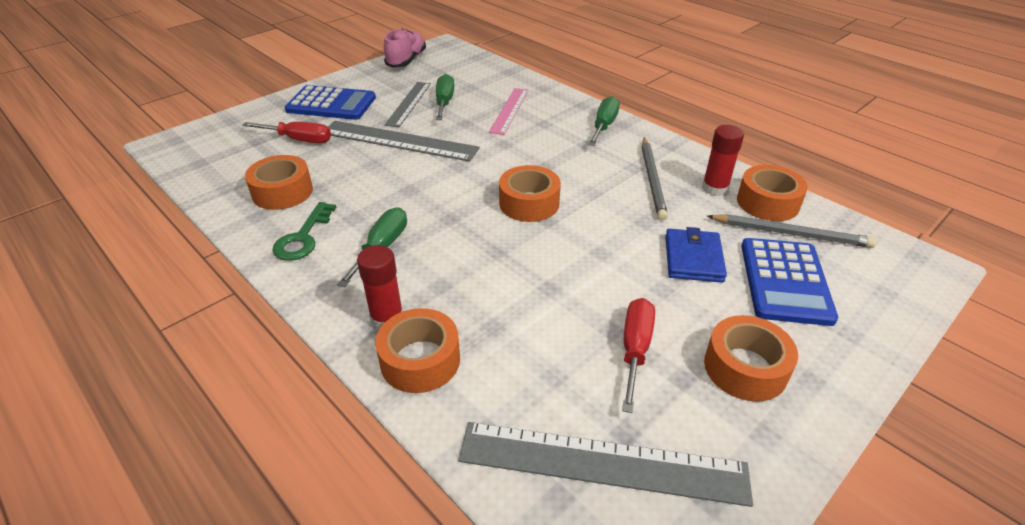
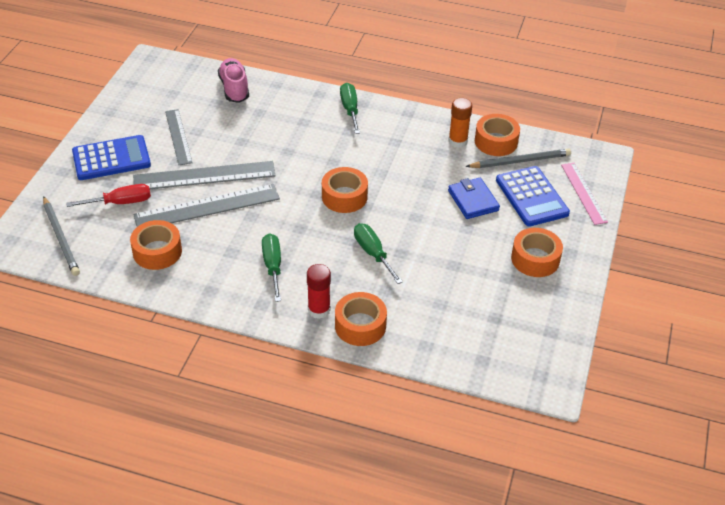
camera: 30 degrees left, 5 degrees up
green key [273,202,336,261] -> none
pink shoe [384,28,426,67] -> pink shoe moved to [218,58,249,103]
green screwdriver [436,74,454,120] -> green screwdriver moved to [354,223,403,284]
grey ruler [458,422,753,507] -> grey ruler moved to [133,184,280,227]
pink ruler [489,88,529,135] -> pink ruler moved to [561,163,608,225]
red screwdriver [622,298,655,413] -> none
grey pencil [642,138,668,221] -> grey pencil moved to [43,196,80,276]
red glue stick [702,125,744,196] -> orange glue stick [448,98,472,148]

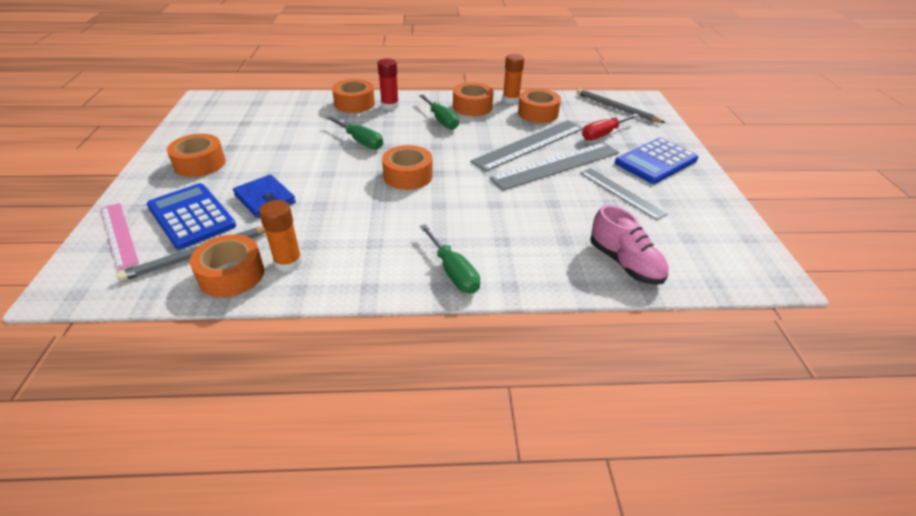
camera: 160 degrees right, 5 degrees down
none -> orange tape [453,82,494,116]
none -> orange glue stick [503,54,524,104]

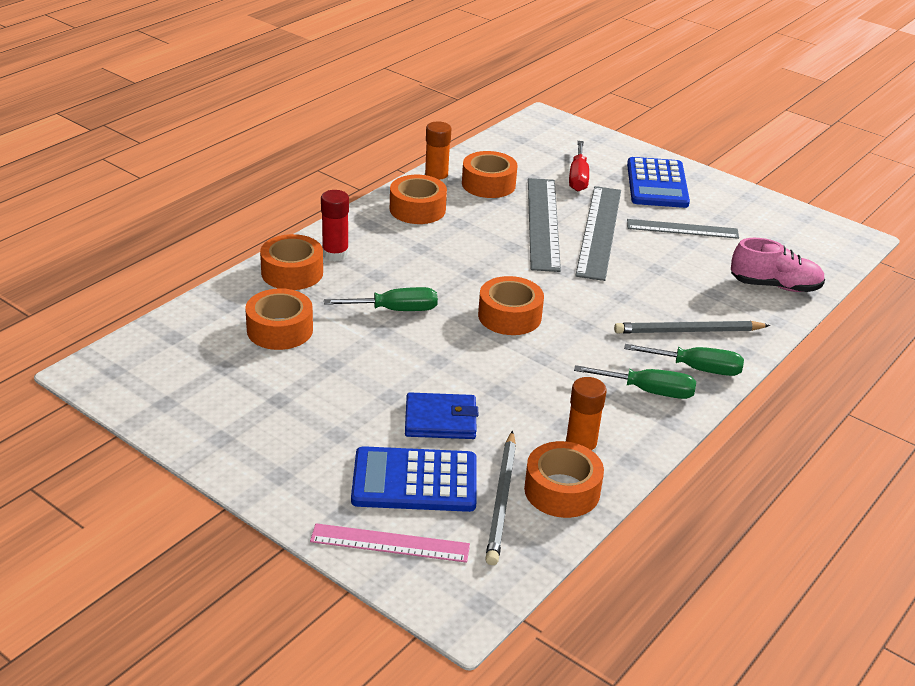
camera: 50 degrees left, 5 degrees down
orange tape [167,134,226,177] -> orange tape moved to [245,288,313,350]
green screwdriver [419,94,459,130] -> green screwdriver moved to [574,365,696,399]
grey pencil [577,89,666,123] -> grey pencil moved to [614,321,770,334]

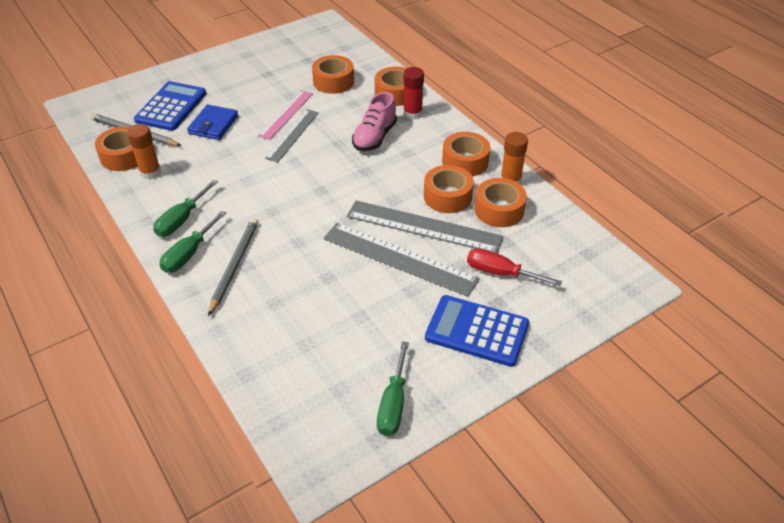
camera: 110 degrees right, 10 degrees up
pink ruler [310,523,470,563] -> pink ruler moved to [258,90,313,140]
green screwdriver [324,287,438,311] -> green screwdriver moved to [377,341,409,436]
orange tape [478,276,544,335] -> orange tape moved to [424,165,474,213]
grey ruler [627,219,739,239] -> grey ruler moved to [265,109,319,162]
pink shoe [731,238,825,292] -> pink shoe moved to [352,92,397,151]

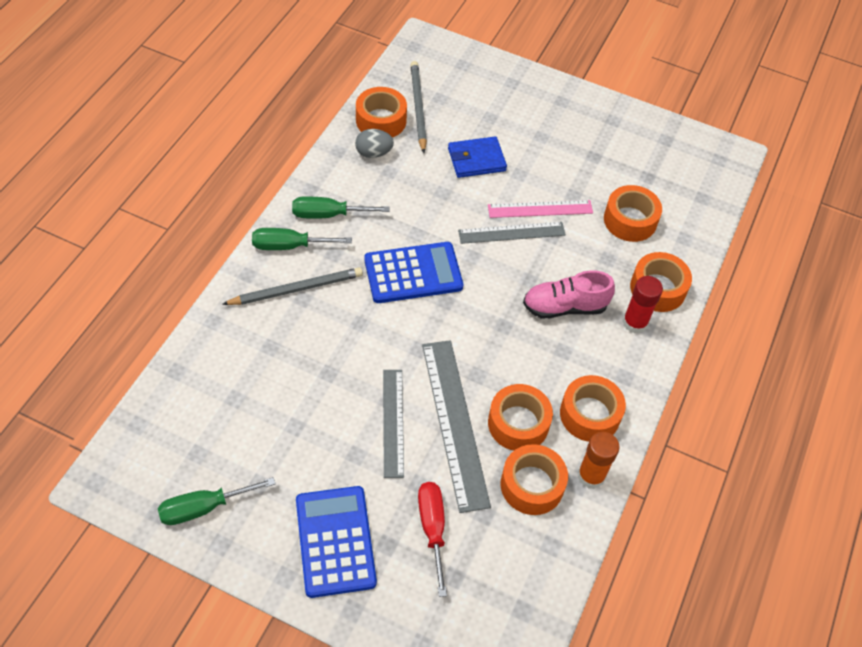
camera: 55 degrees right, 10 degrees up
orange glue stick [127,124,161,179] -> grey egg [355,129,394,158]
blue calculator [134,81,206,131] -> blue calculator moved to [364,242,463,303]
grey ruler [324,223,479,297] -> grey ruler [383,370,404,478], size x0.63

